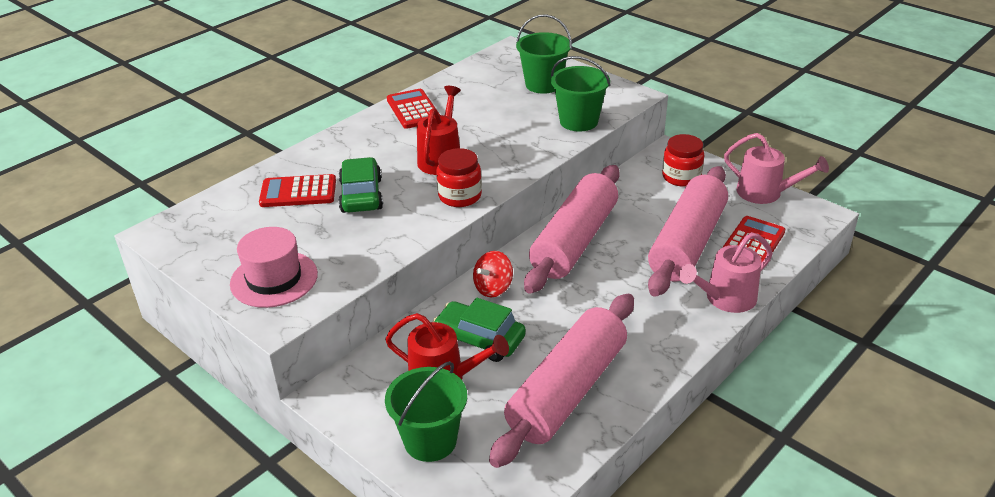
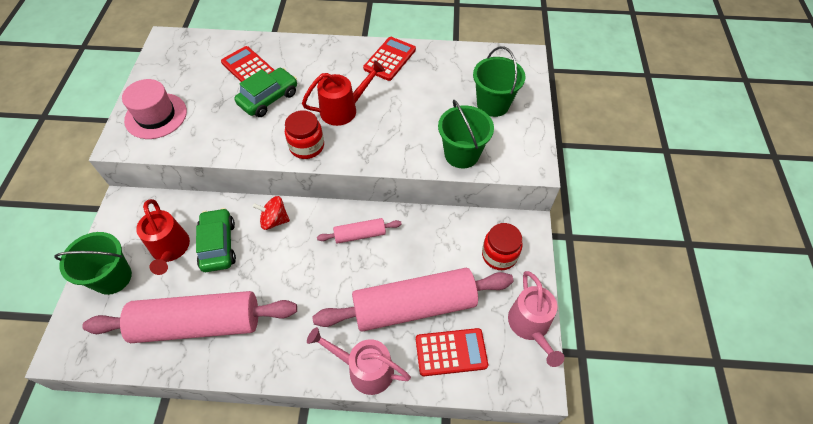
camera: 50 degrees right, 20 degrees up
pink rolling pin [524,165,620,294] -> pink rolling pin [317,218,402,244], size x0.46

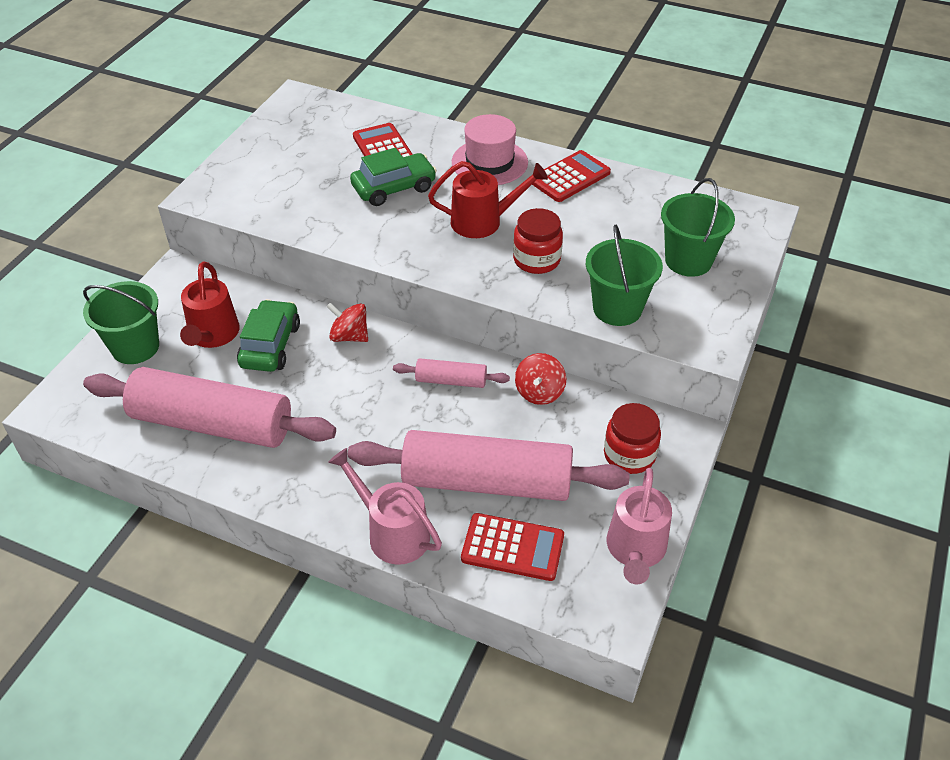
camera: 20 degrees right, 10 degrees down
pink hat [122,79,187,139] -> pink hat moved to [452,114,528,185]
red jar [285,110,324,159] -> red jar moved to [513,208,563,274]
none -> red spinning top [515,353,566,405]

